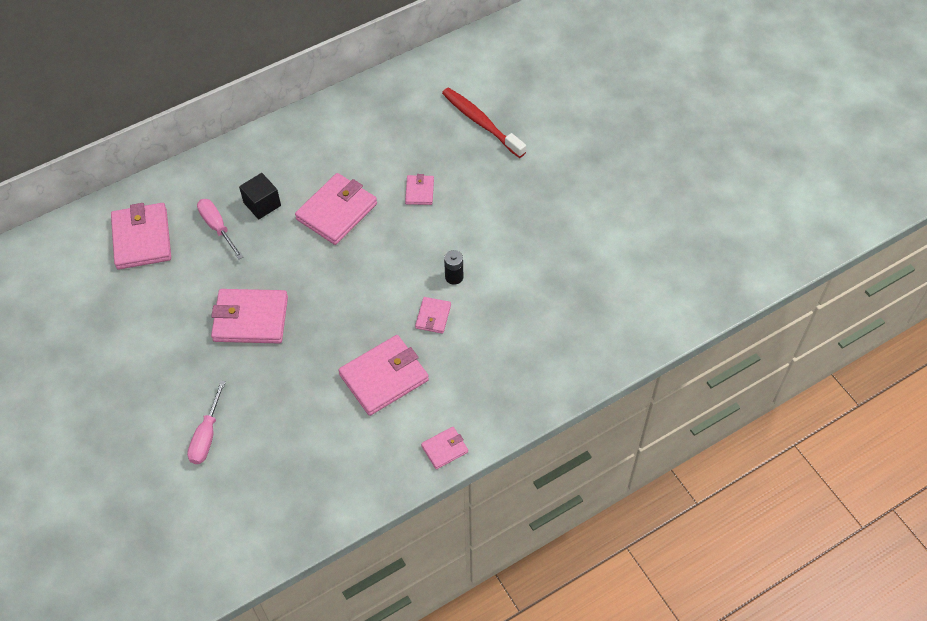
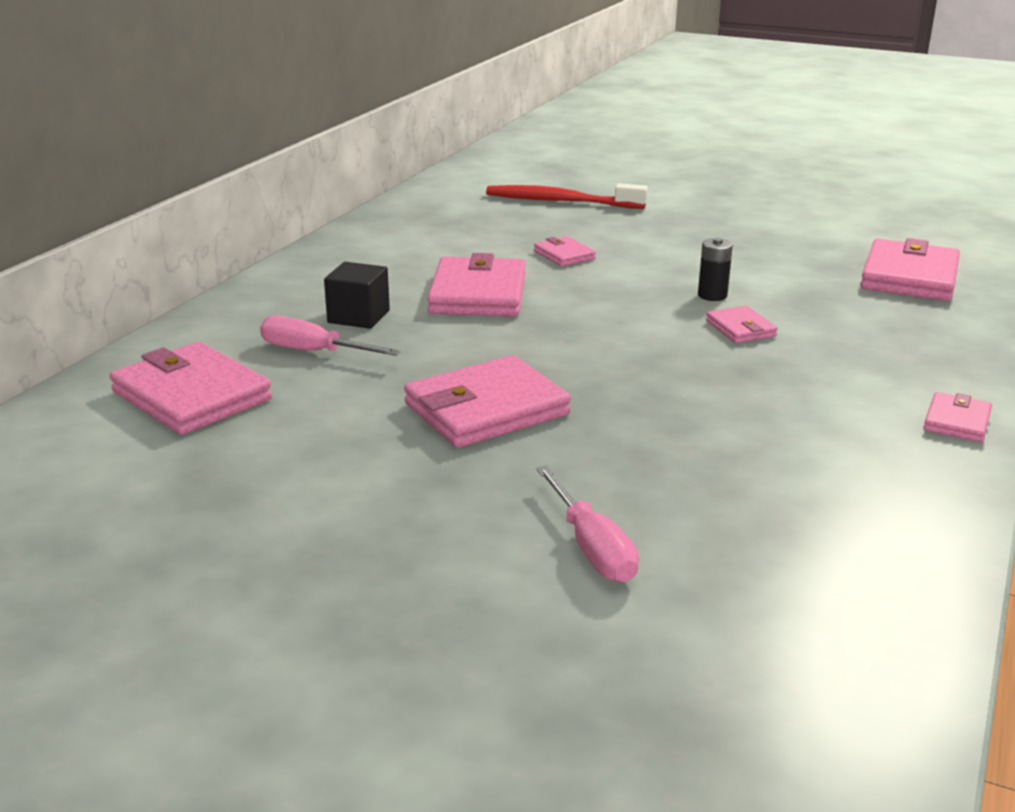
camera: 35 degrees left, 30 degrees down
pink wallet [338,335,429,416] -> pink wallet moved to [860,238,960,301]

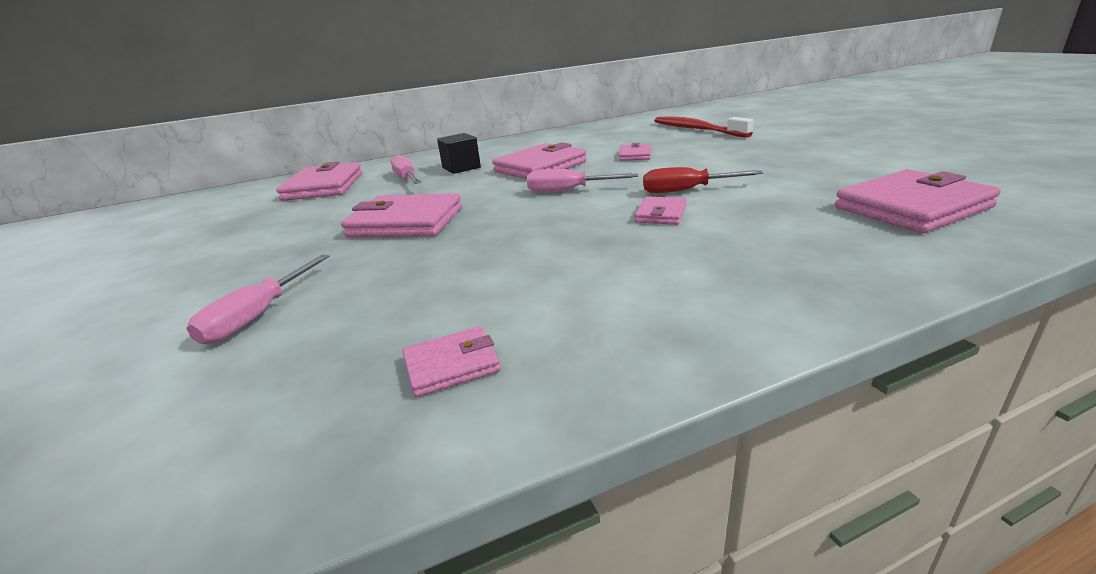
camera: 45 degrees right, 0 degrees up
black battery [698,238,733,301] -> red screwdriver [643,167,763,193]
pink wallet [923,392,992,442] -> pink wallet moved to [402,327,501,397]
none -> pink screwdriver [527,169,638,193]

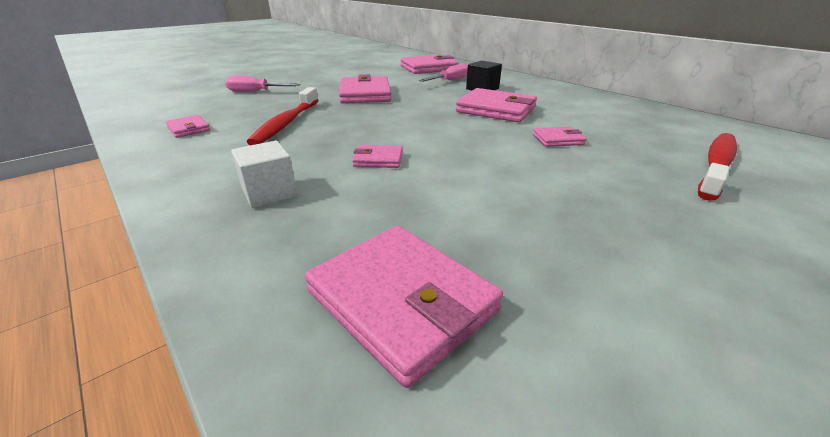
camera: 70 degrees right, 5 degrees up
pink screwdriver [527,169,638,193] -> none
red screwdriver [643,167,763,193] -> none
none -> white cube [231,141,298,208]
none -> red toothbrush [247,87,319,145]

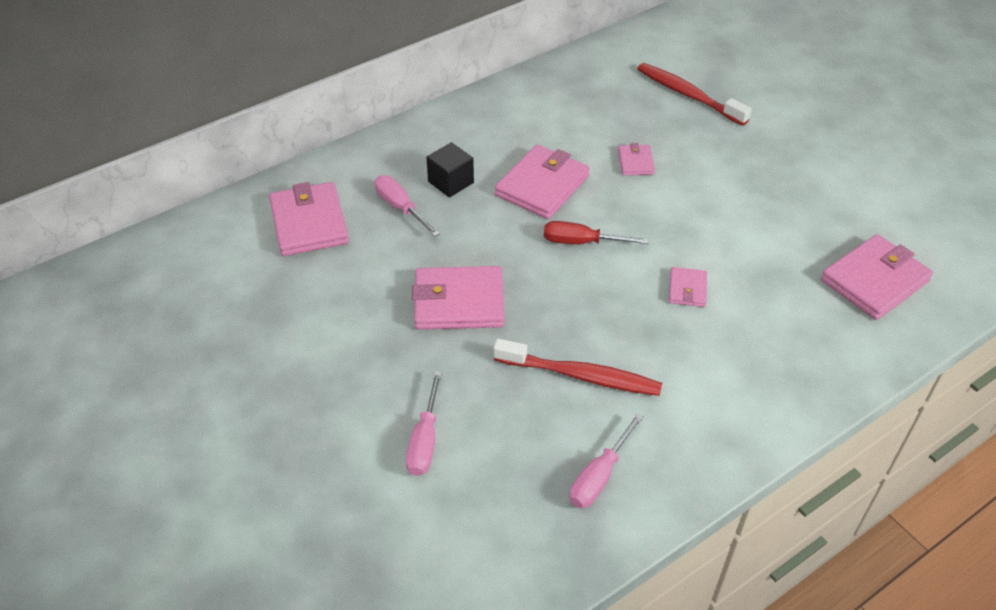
camera: 85 degrees left, 15 degrees up
pink wallet [166,115,210,138] -> pink screwdriver [569,413,644,508]
white cube [231,141,298,208] -> none
none -> red screwdriver [544,221,649,244]

